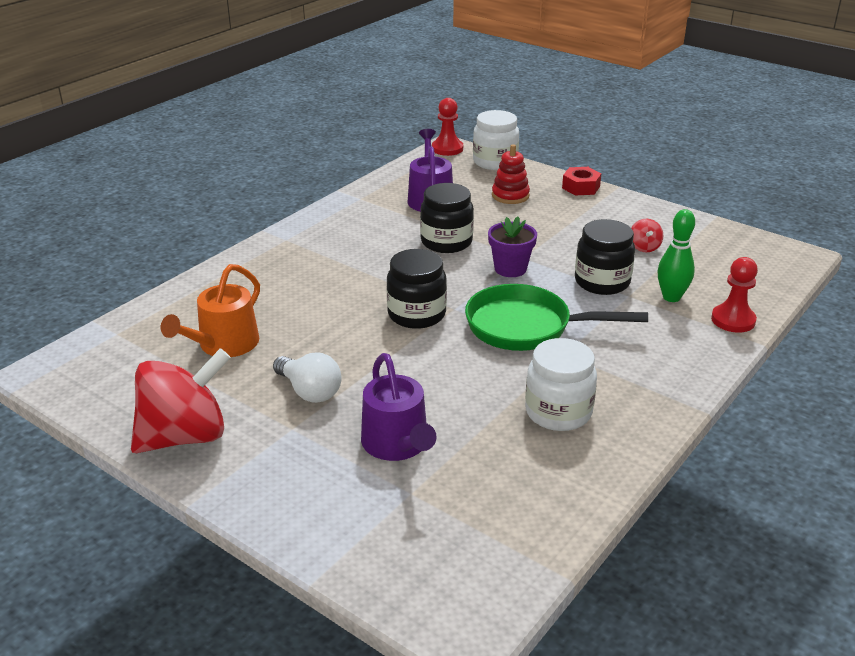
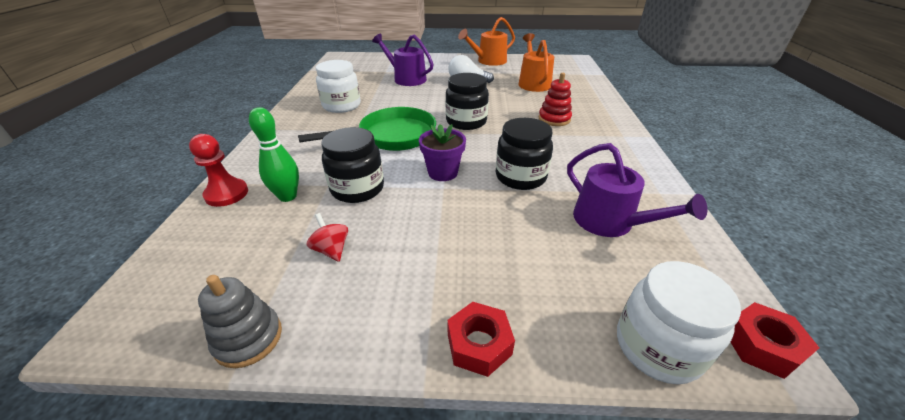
camera: 145 degrees right, 5 degrees up
red spinning top [131,348,231,453] -> orange watering can [458,17,515,66]
red pawn [432,98,463,156] -> red nut [731,302,819,379]
red stacking toy [492,144,530,204] -> red stacking toy moved to [539,73,572,126]
none -> grey stacking toy [198,275,282,368]

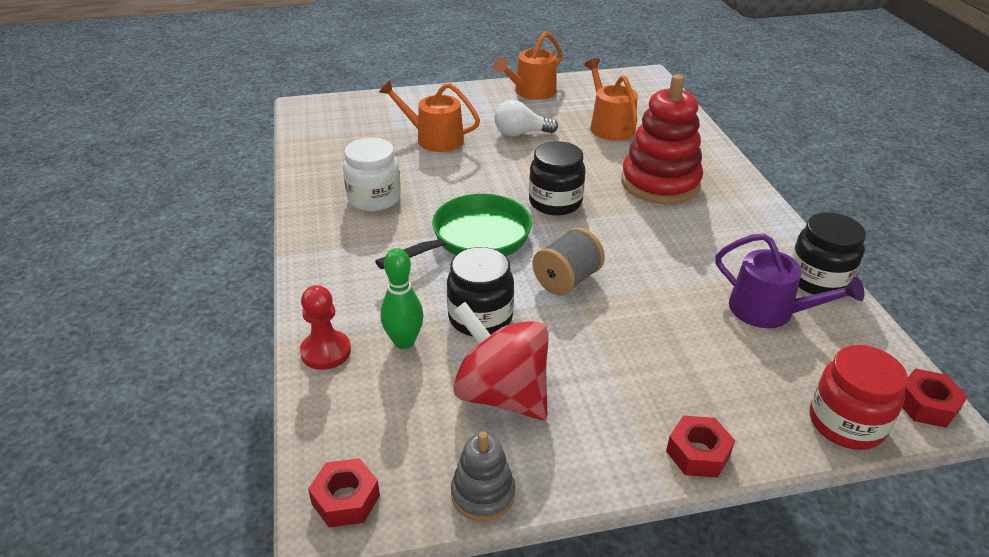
camera: 15 degrees left, 0 degrees up
red spinning top [307,213,348,262] -> red spinning top [453,302,549,420], size x2.38
purple watering can [372,34,433,86] -> orange watering can [379,80,480,152]
purple flower pot [419,124,466,181] -> grey spool [532,227,605,295]
black jar [496,118,553,190] -> black jar moved to [791,212,866,295]
red stacking toy [539,73,572,126] -> red stacking toy [621,75,703,204], size x1.94
white jar [617,261,741,384] -> red jar [810,345,908,450]
none -> red nut [308,458,380,528]

